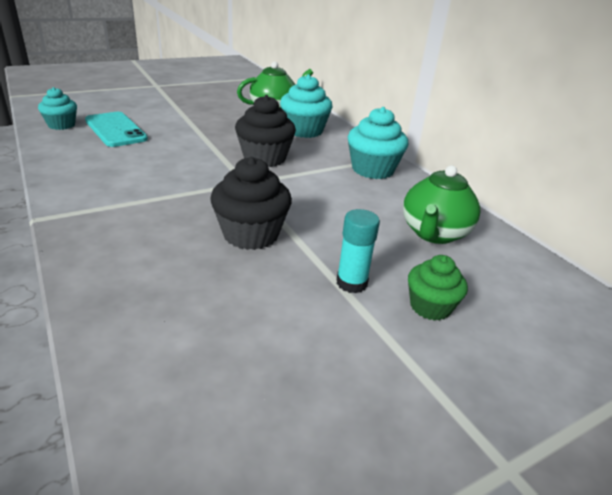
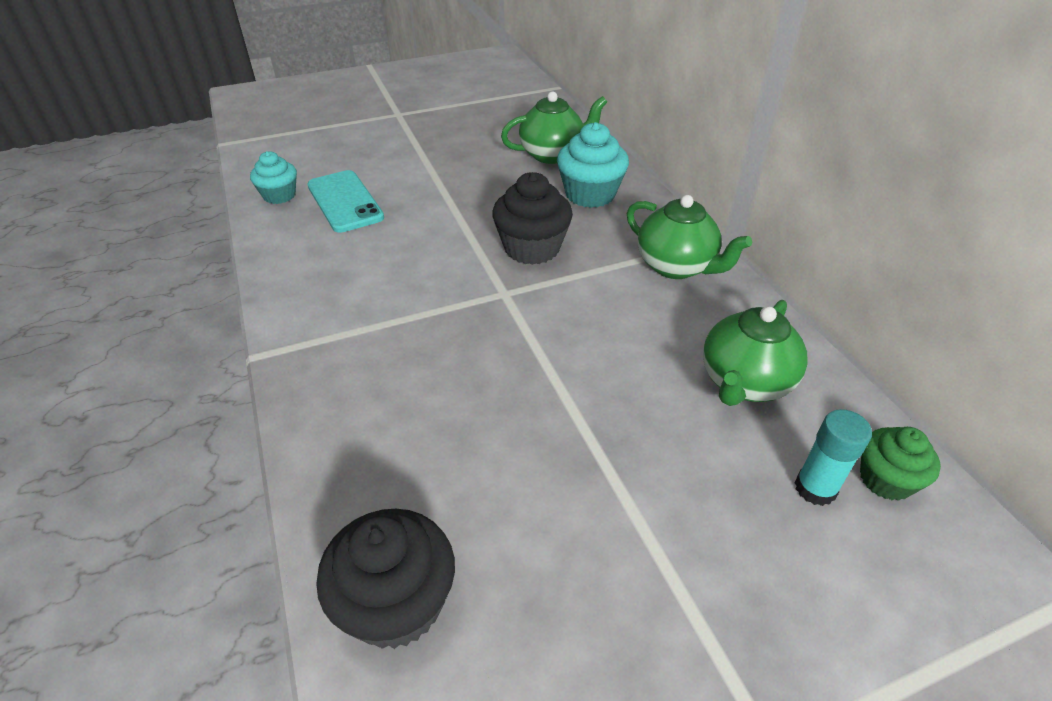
camera: 10 degrees right, 10 degrees up
black cupcake [210,157,292,250] -> black cupcake moved to [316,509,455,649]
turquoise glue stick [337,209,380,293] -> turquoise glue stick moved to [795,409,872,506]
turquoise cupcake [348,107,408,179] -> green teapot [627,195,752,279]
green cupcake [408,255,468,321] -> green cupcake moved to [860,427,941,501]

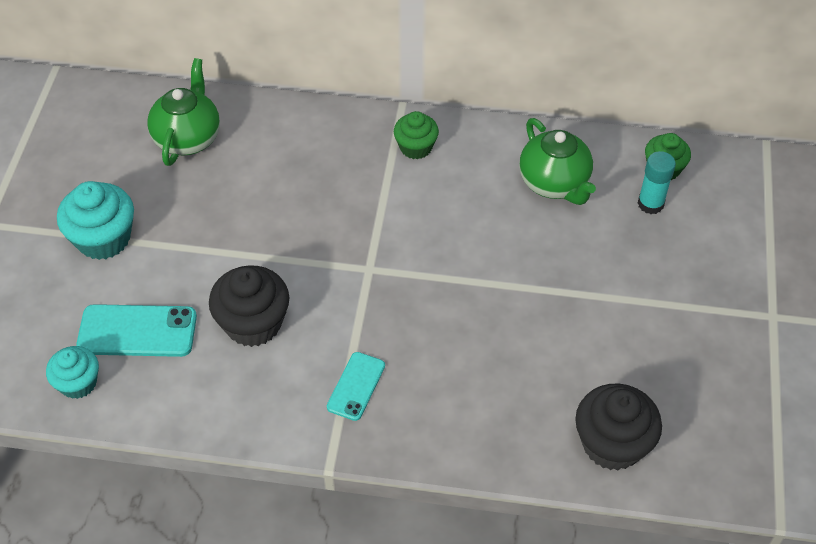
camera: 60 degrees left, 10 degrees up
black cupcake [492,172,573,265] -> black cupcake moved to [209,265,290,347]
turquoise cupcake [557,122,629,208] -> turquoise cupcake moved to [57,181,134,260]
green teapot [627,195,752,279] -> green cupcake [394,111,439,159]
none -> turquoise phone [327,352,385,421]

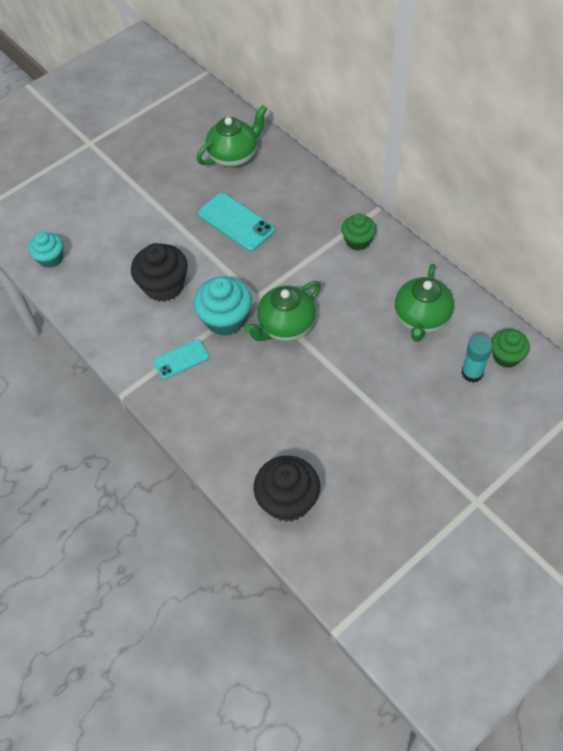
camera: 45 degrees right, 5 degrees up
turquoise cupcake [57,181,134,260] -> turquoise cupcake moved to [193,276,252,336]
turquoise phone [76,304,197,357] -> turquoise phone moved to [198,193,275,252]
none -> green teapot [245,281,321,341]

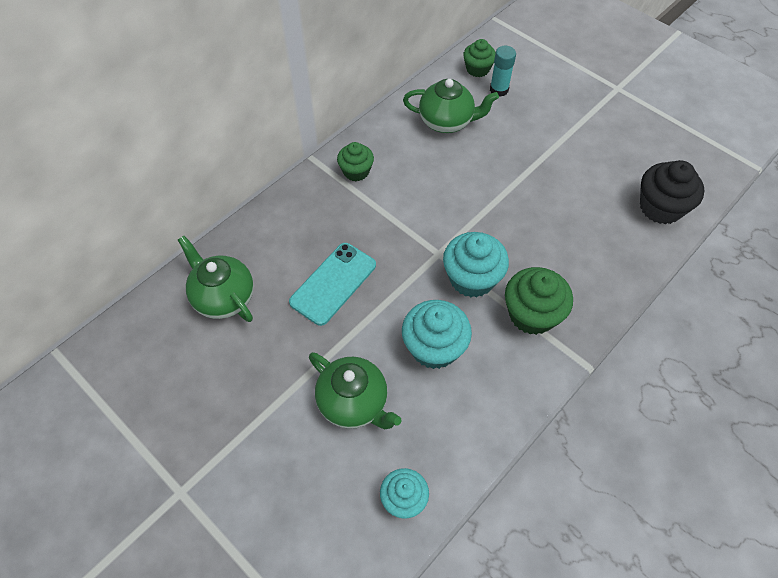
camera: 100 degrees left, 0 degrees up
black cupcake [131,243,188,302] -> turquoise cupcake [402,300,472,369]
turquoise phone [153,339,209,379] -> green cupcake [505,267,573,335]
green teapot [245,281,321,341] -> green teapot moved to [309,352,402,429]

